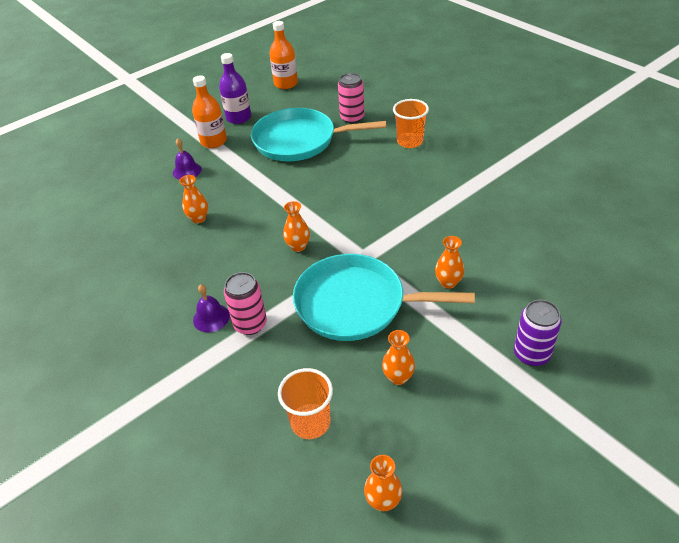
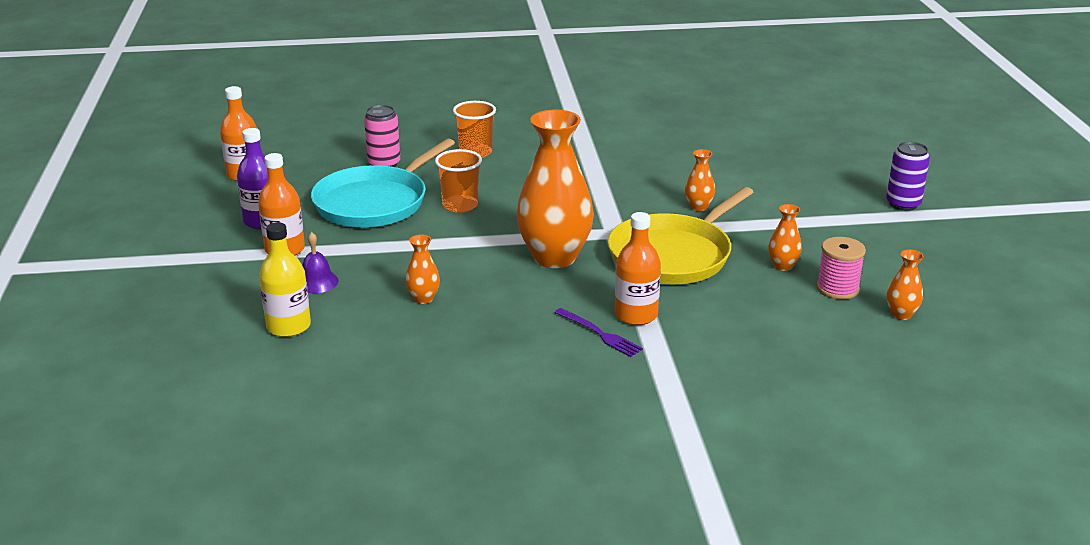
camera: 60 degrees left, 15 degrees down
purple bell [193,284,230,332] -> purple fork [554,308,643,357]
pink can [224,272,267,335] -> orange bottle [615,212,661,325]
orange cup [278,368,333,439] -> orange cup moved to [435,149,482,213]
orange vase [283,201,310,252] -> orange vase [516,109,594,268], size x2.34
turquoise pan [293,254,475,341] -> yellow pan [608,187,754,284]
purple can [514,300,562,366] -> purple can moved to [886,142,930,211]
none -> yellow bottle [259,222,311,337]
none -> pink spool [816,237,866,299]

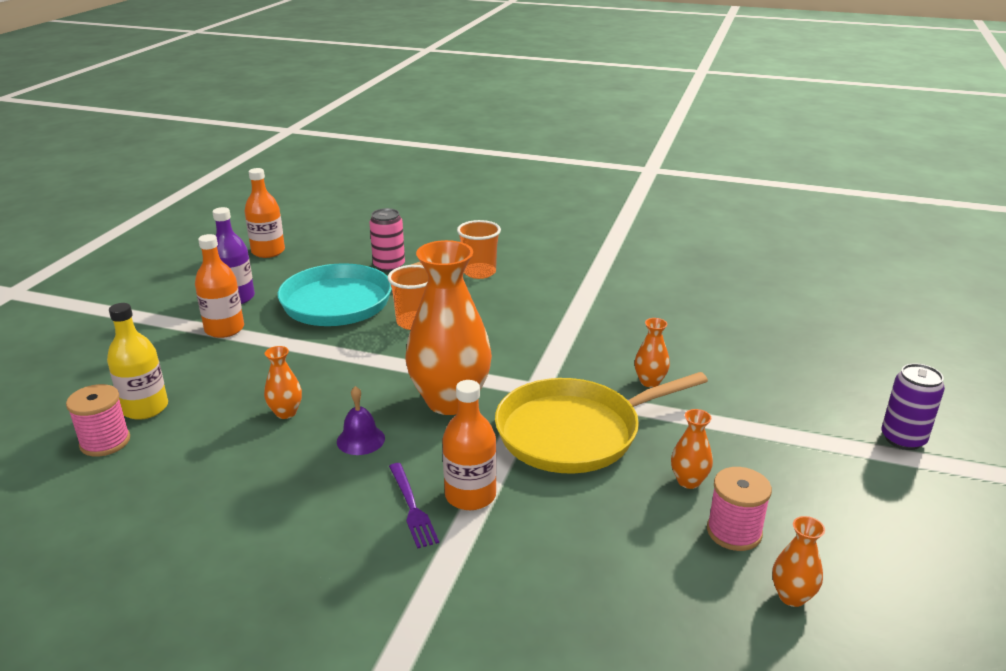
camera: 25 degrees right, 0 degrees up
purple bell [302,232,339,293] -> purple bell moved to [337,386,385,455]
none -> pink spool [66,384,130,457]

